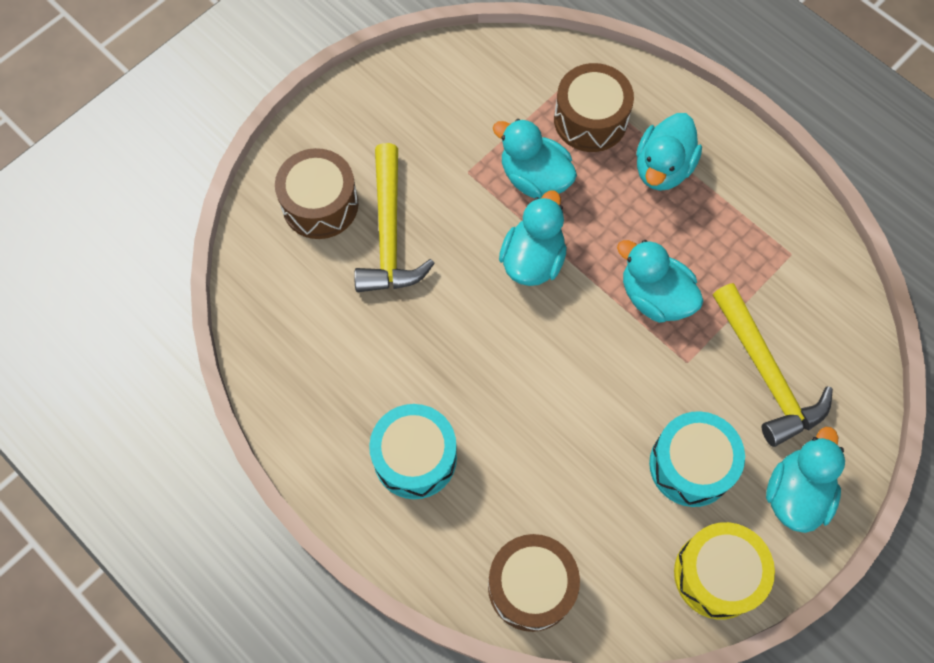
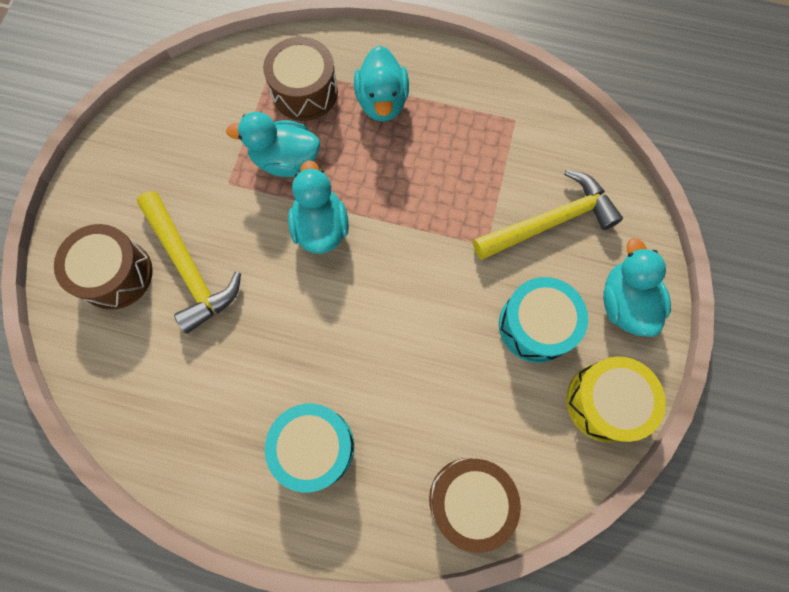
camera: 30 degrees left, 5 degrees up
turquoise duck [617,240,703,323] -> none
yellow hammer [713,283,833,447] -> yellow hammer turned 60 degrees counterclockwise [473,170,623,260]

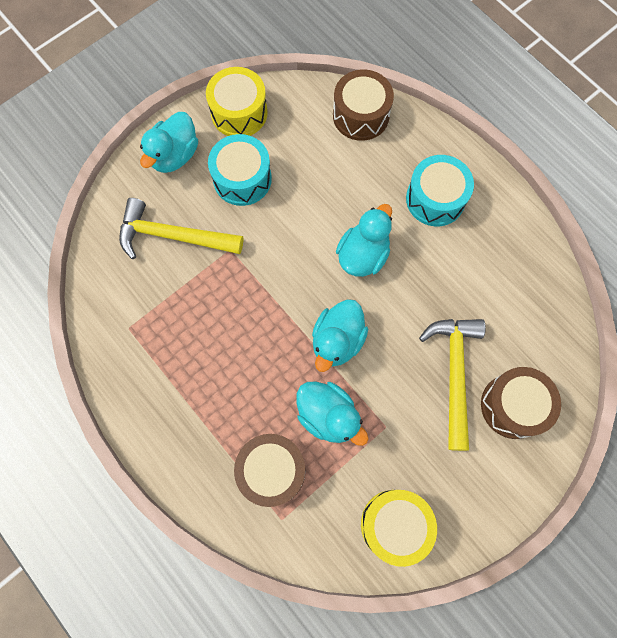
camera: 145 degrees left, 0 degrees up
turquoise duck [354,46,409,122] -> turquoise duck moved to [336,204,392,277]
none -> yellow drum [361,490,437,567]

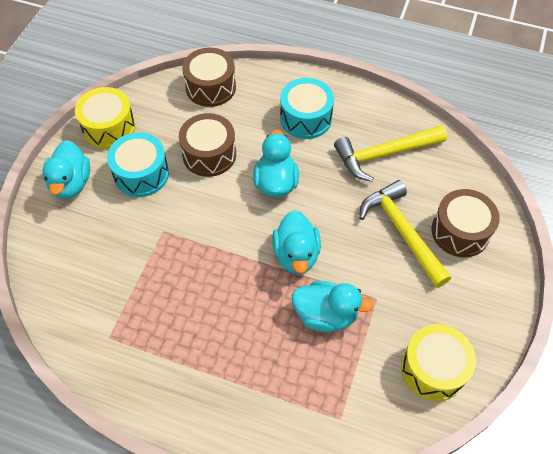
camera: 30 degrees left, 15 degrees down
yellow hammer [119,198,243,259] -> yellow hammer moved to [334,125,447,182]
brown drum [234,434,305,507] -> brown drum moved to [179,113,236,177]

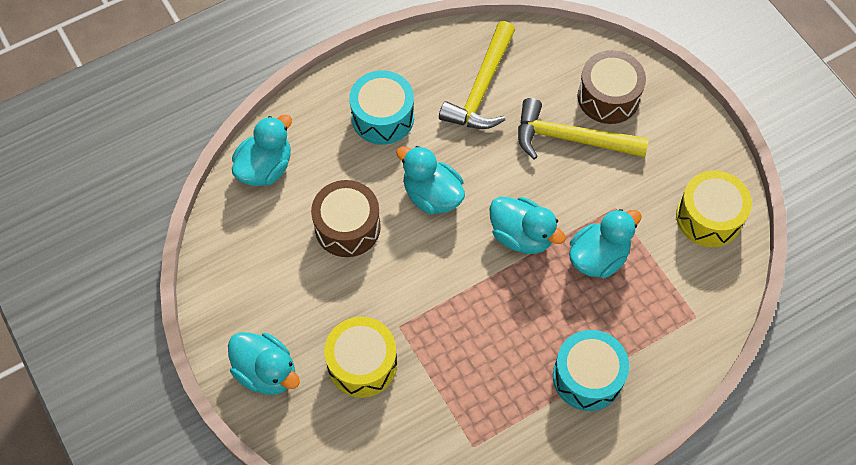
camera: 50 degrees left, 5 degrees up
yellow drum [75,87,136,149] -> yellow drum moved to [324,317,397,398]
turquoise drum [107,132,169,197] -> turquoise drum moved to [553,330,629,411]
brown drum [182,48,236,107] -> turquoise duck [232,114,292,186]

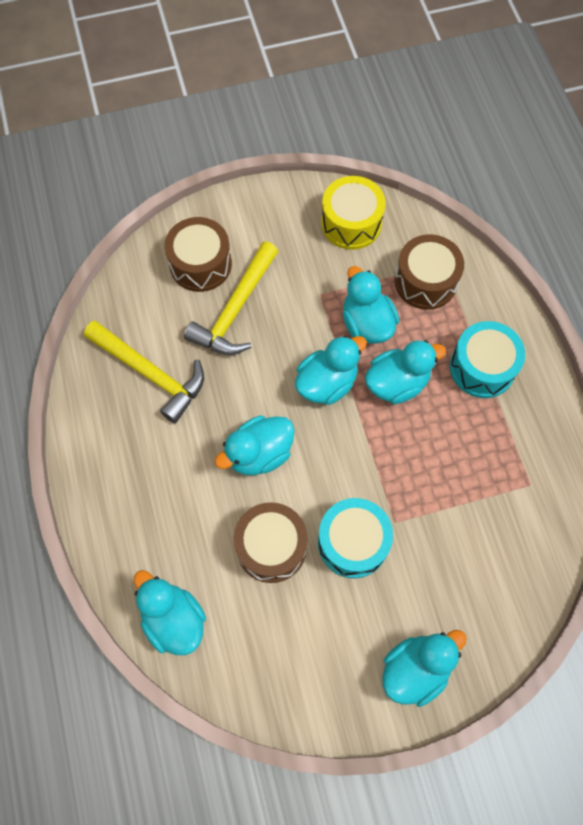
camera: 75 degrees left, 5 degrees up
yellow drum [324,317,397,398] -> none
turquoise drum [349,70,414,145] -> turquoise drum moved to [318,498,393,578]
none -> turquoise duck [365,340,446,404]
none -> brown drum [394,234,464,310]

